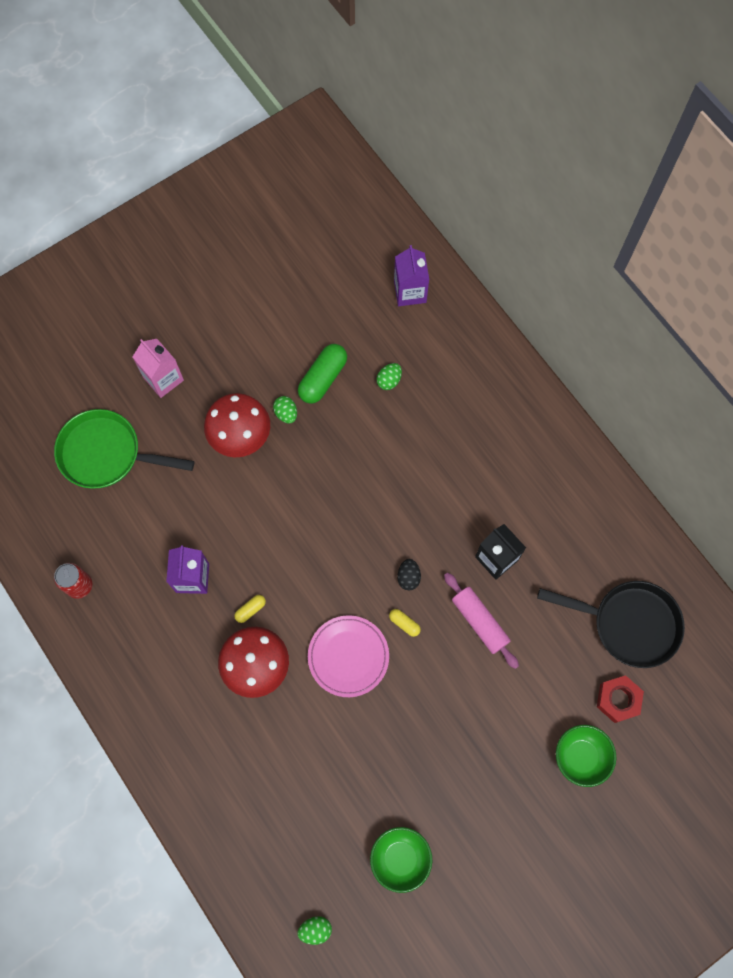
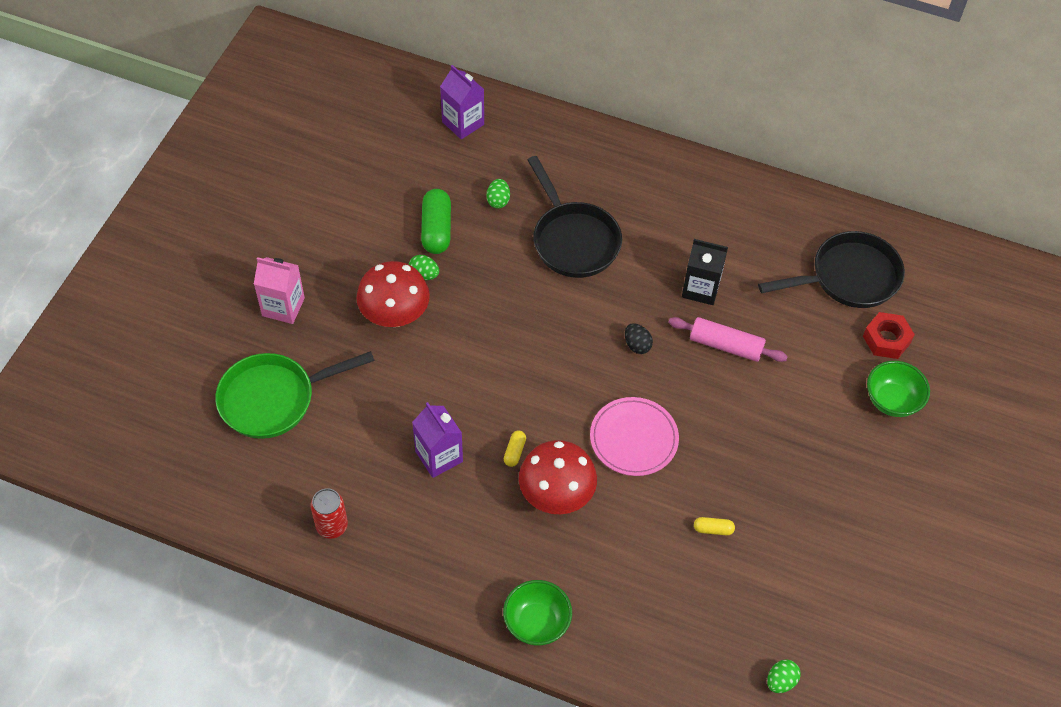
camera: 35 degrees left, 15 degrees down
green bowl [370,827,432,893] -> green bowl moved to [503,580,572,646]
yellow capsule [389,609,421,637] -> yellow capsule moved to [694,517,735,535]
none -> black pan [528,156,622,278]

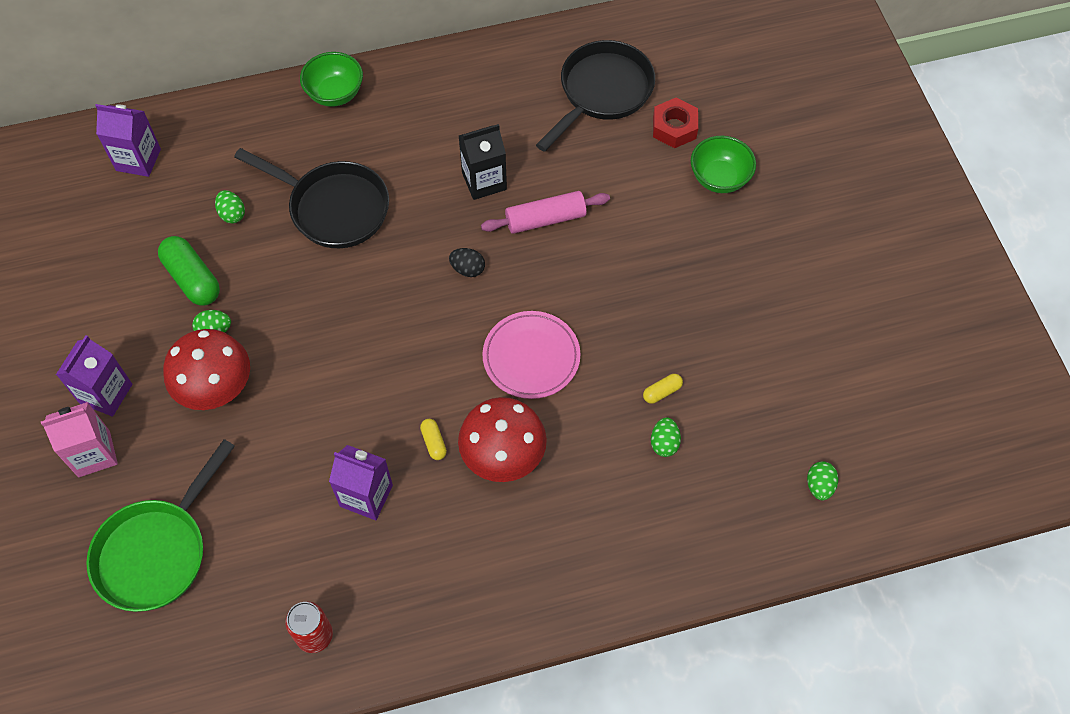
camera: 35 degrees left, 5 degrees up
green bowl [503,580,572,646] -> green bowl moved to [300,52,363,107]
none -> purple carton [56,335,132,417]
none -> green egg [651,417,681,457]

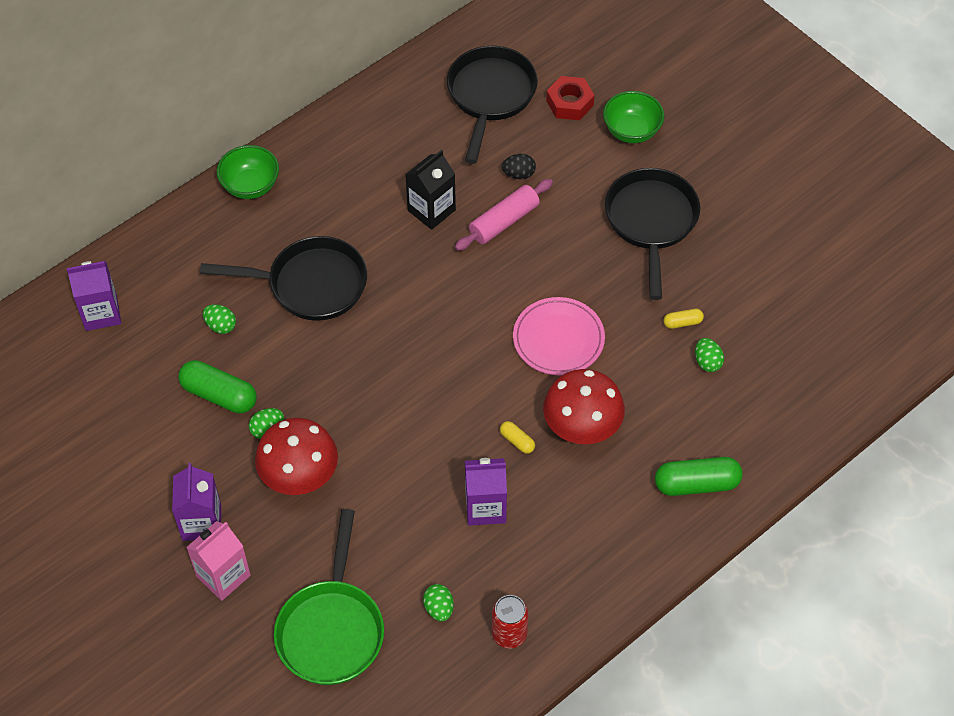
camera: 25 degrees left, 5 degrees down
black egg [449,248,485,277] -> black egg moved to [502,154,536,179]
yellow capsule [643,374,683,404] -> yellow capsule turned 45 degrees clockwise [663,309,704,329]
green egg [807,461,838,501] -> green egg moved to [423,584,454,621]
none -> black pan [605,168,700,300]
none -> green capsule [655,457,743,496]

